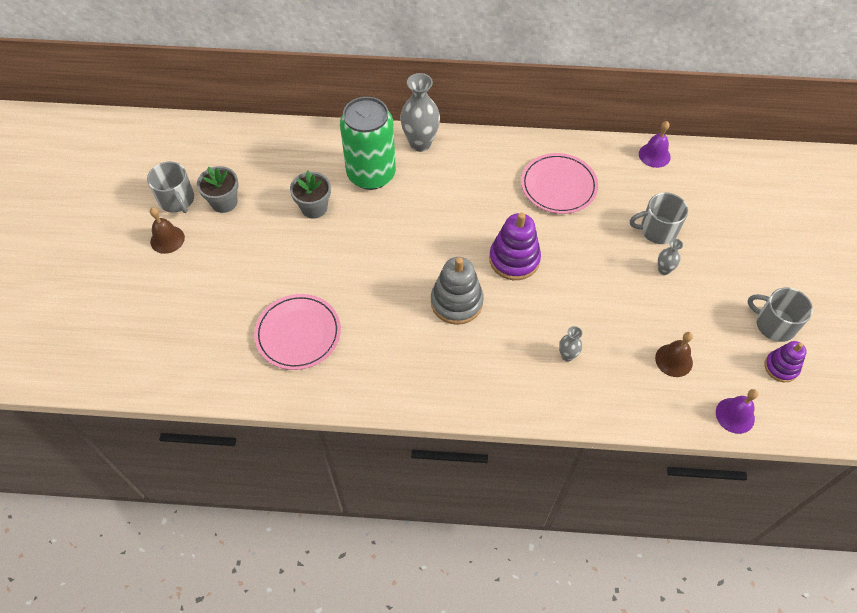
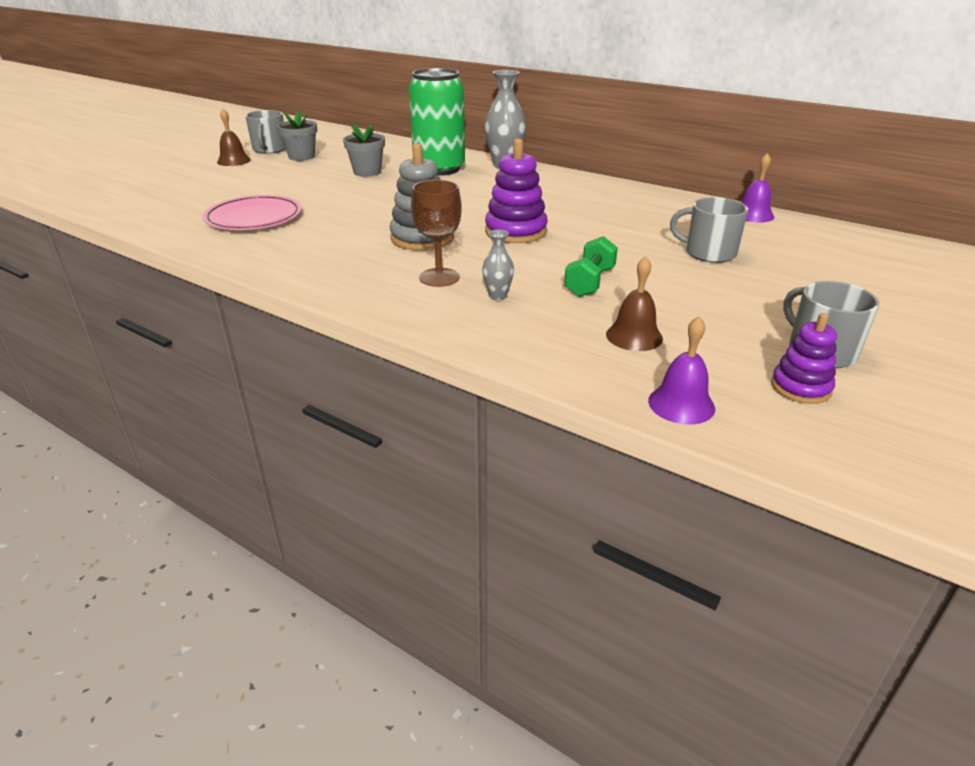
camera: 30 degrees right, 25 degrees down
pink plate [521,153,598,214] -> none
grey vase [658,238,683,275] -> none
none -> brown goblet [411,180,462,287]
none -> green dumbbell [564,236,618,297]

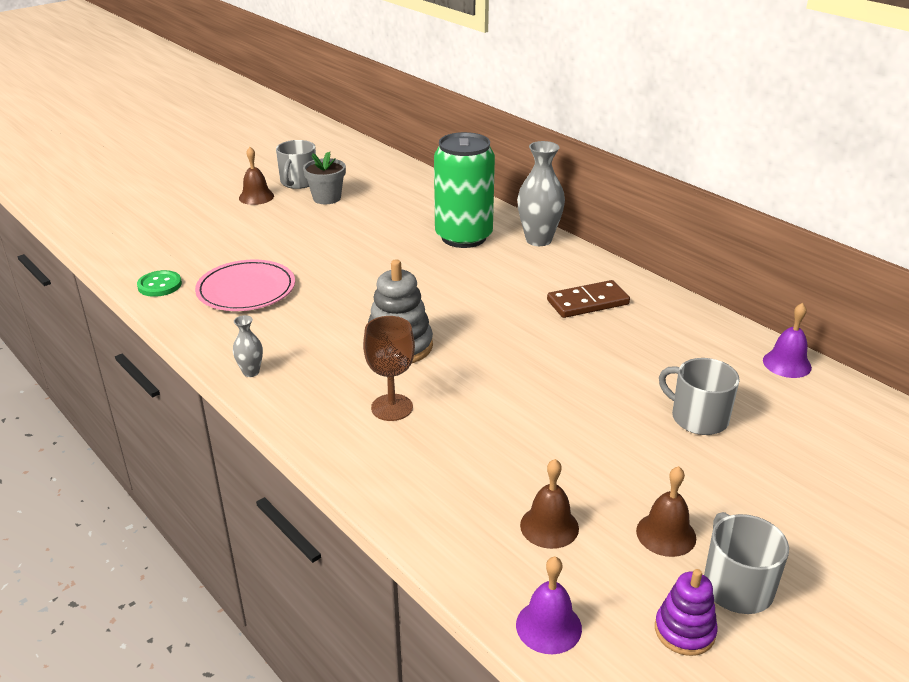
camera: 15 degrees right, 0 degrees up
grey flower pot [343,123,385,177] -> none
grey vase [482,230,514,301] -> grey vase moved to [233,315,263,377]
purple stacking toy [485,139,548,243] -> none
green dumbbell [564,236,618,297] -> none
none -> green button [137,270,182,297]
none -> brown domino [547,280,630,318]
none -> brown bell [636,466,696,557]

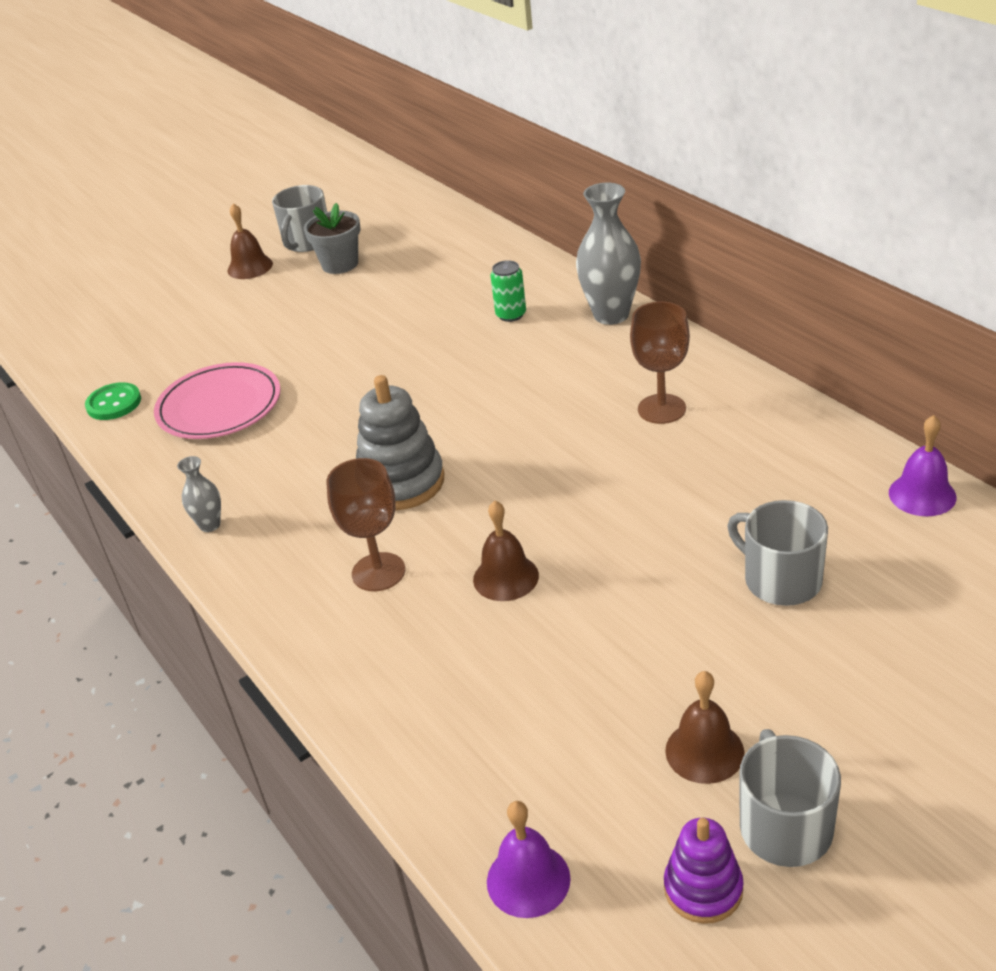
camera: 10 degrees right, 5 degrees up
green can [434,132,495,248] -> green can [490,260,526,322], size x0.40
brown bell [520,459,579,549] -> brown bell moved to [473,501,539,601]
brown domino [547,280,630,318] -> brown goblet [630,302,690,424]

